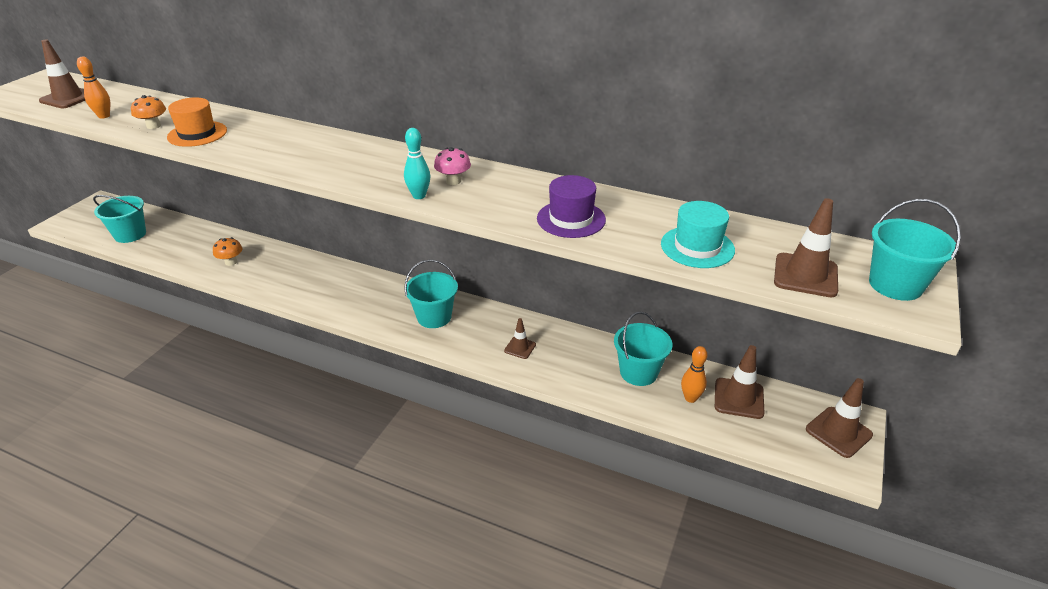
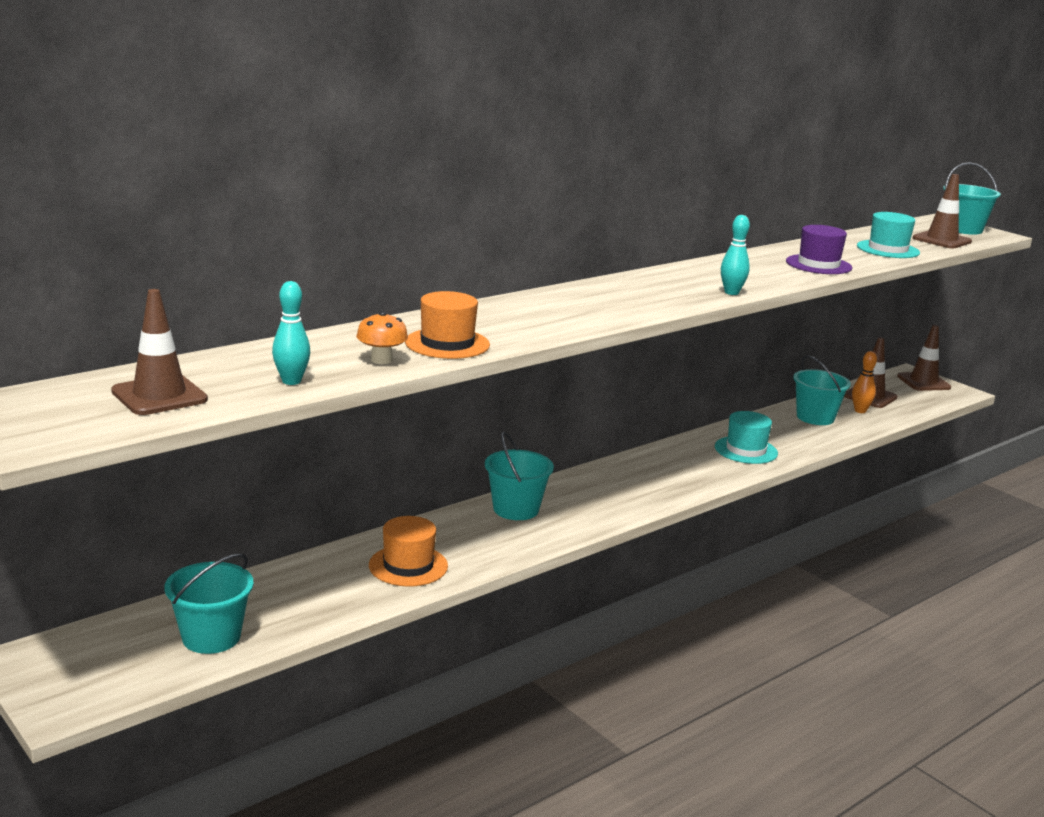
camera: 65 degrees left, 15 degrees down
orange bowling pin [77,56,110,119] -> turquoise bowling pin [272,281,310,385]
orange mushroom [213,237,242,266] -> orange hat [369,516,448,586]
turquoise bucket [404,259,458,328] -> turquoise bucket moved to [485,432,554,520]
pink mushroom [434,147,471,185] -> none
brown traffic cone [504,318,536,359] -> turquoise hat [715,411,778,464]

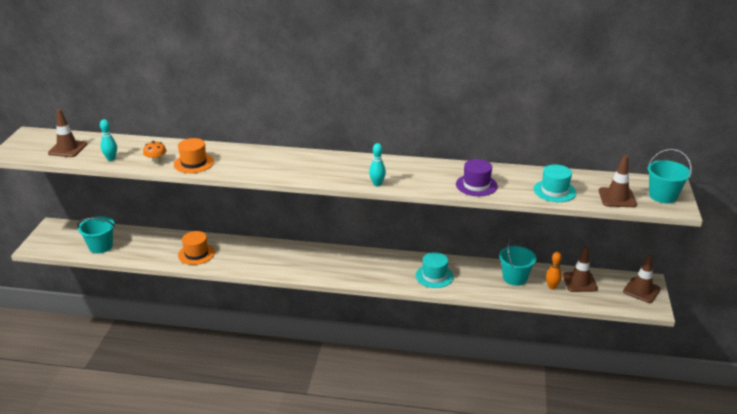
camera: 50 degrees right, 10 degrees up
turquoise bucket [485,432,554,520] -> none

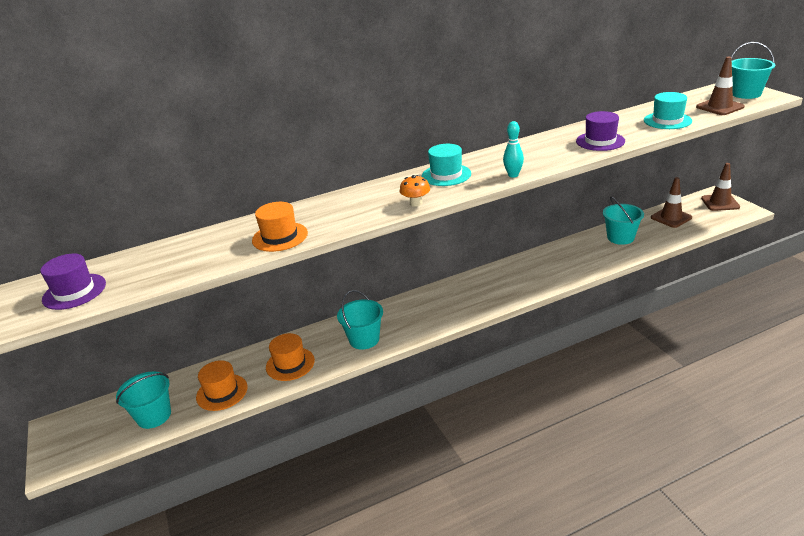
camera: 30 degrees left, 0 degrees up
brown traffic cone [48,109,87,157] -> purple hat [40,253,106,310]
turquoise bowling pin [100,119,117,161] -> none
orange mushroom [143,141,167,164] -> orange mushroom moved to [400,175,430,207]
turquoise hat [416,252,454,288] -> turquoise hat moved to [422,144,471,186]
orange bowling pin [546,252,562,290] -> none
none -> orange hat [196,360,248,411]
none -> turquoise bucket [337,290,383,350]

